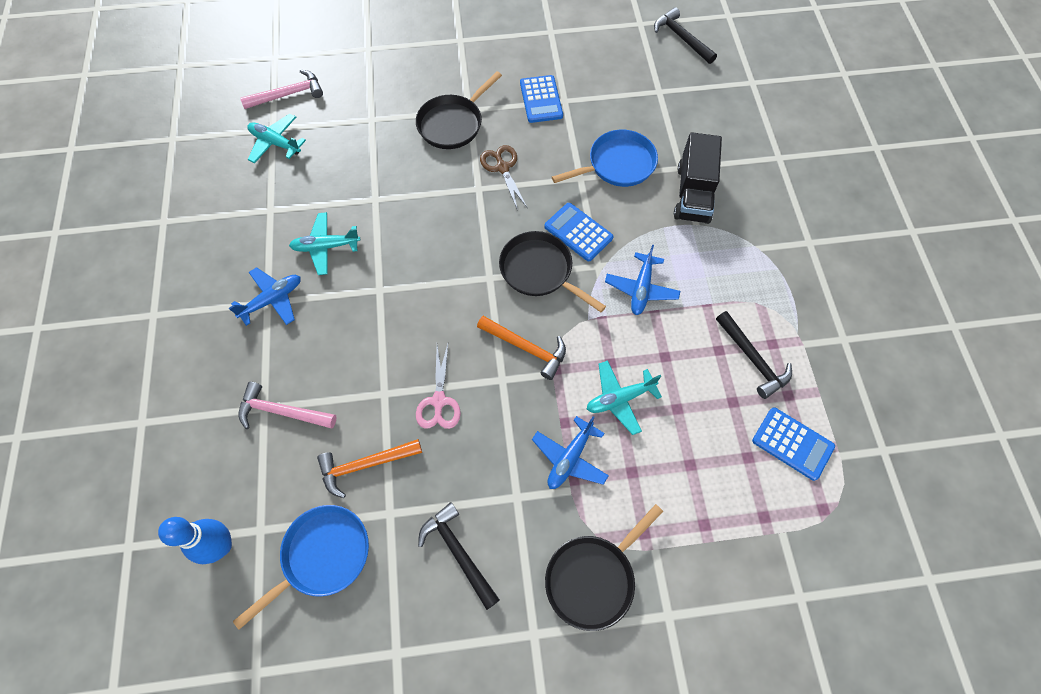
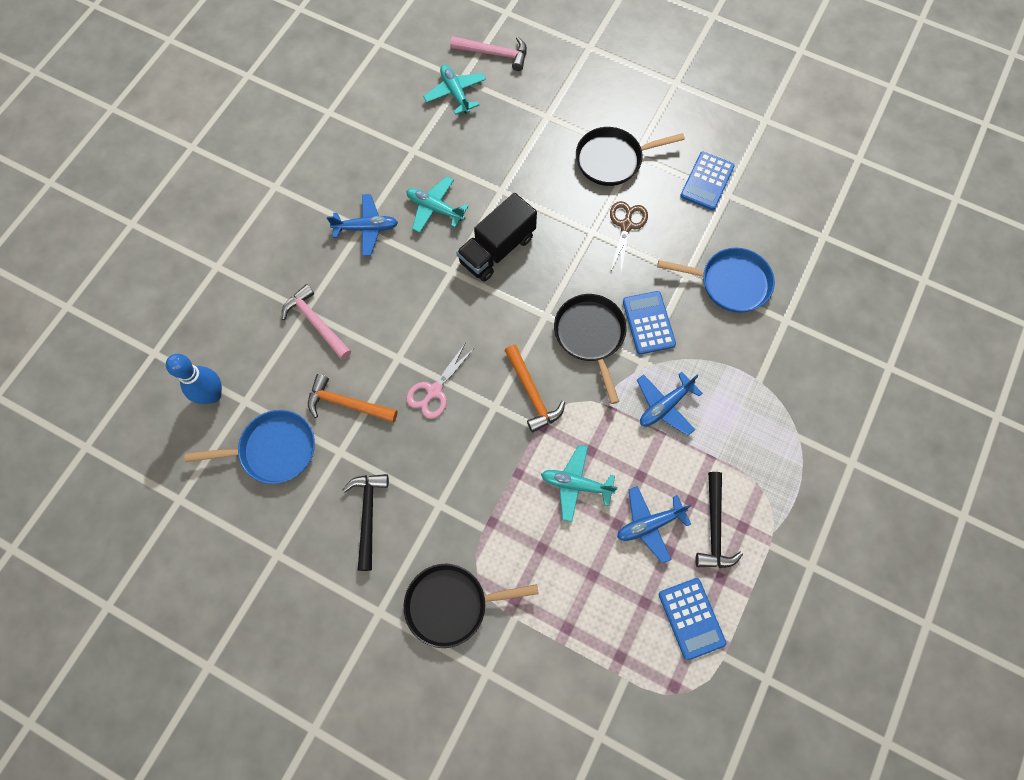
camera: 35 degrees right, 5 degrees up
blue plane [532,416,609,489] -> blue plane moved to [617,486,691,564]
black hammer [654,7,717,64] -> none
black truck [674,132,722,224] -> black truck moved to [456,193,537,281]

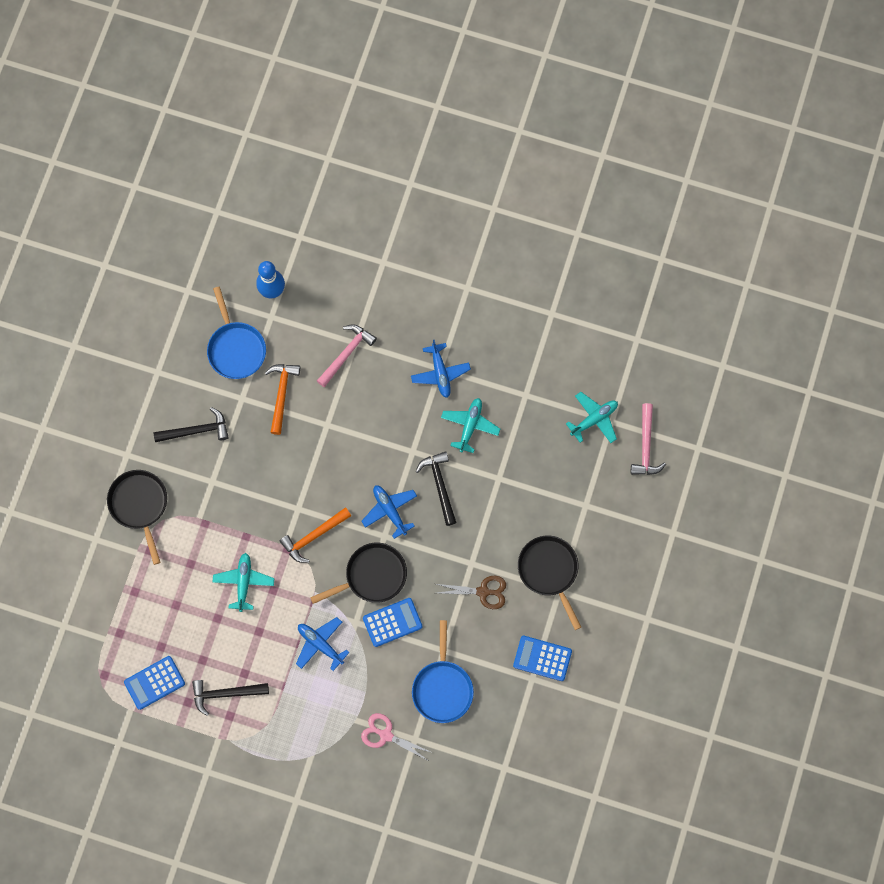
camera: 80 degrees right, 5 degrees up
pink scissors [406,344,473,419] -> pink scissors moved to [361,713,433,760]
black truck [456,193,537,281] -> black hammer [416,451,457,526]
blue plane [617,486,691,564] -> blue plane moved to [361,486,417,539]

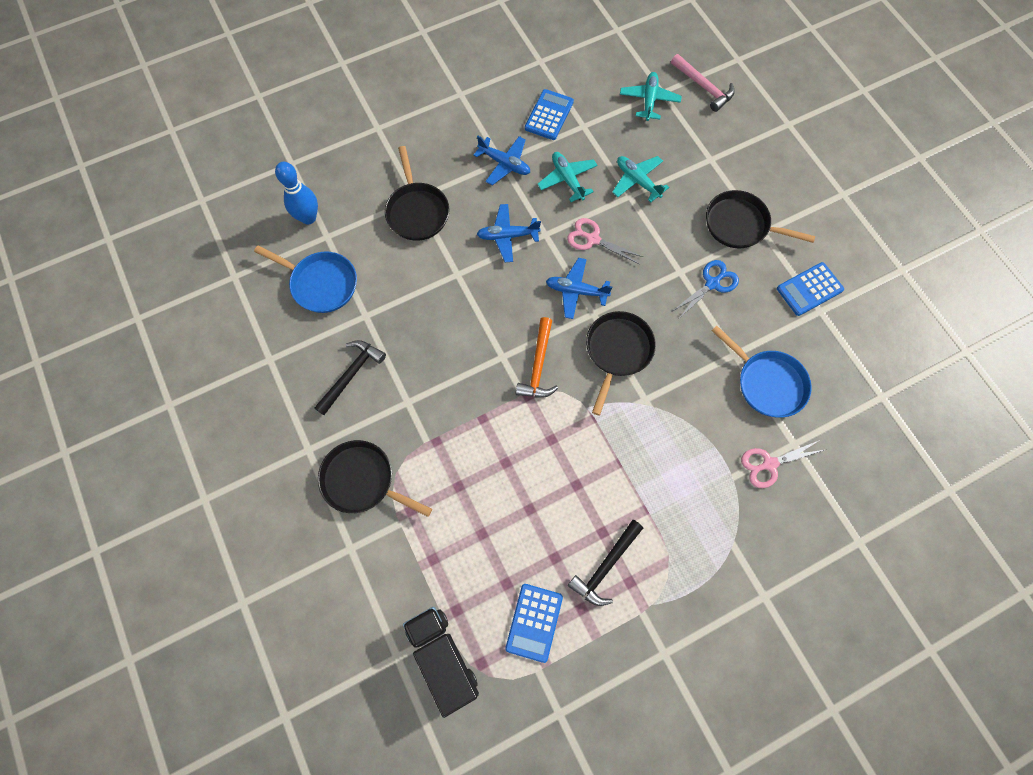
camera: 45 degrees left, 5 degrees down
turquoise plane [212,553,275,612] -> turquoise plane moved to [612,156,669,202]
orange hammer [265,364,300,435] -> none
blue plane [296,617,350,671] -> blue plane moved to [477,204,541,262]
pink hammer [317,324,377,387] -> black pan [385,146,450,241]
blue calculator [363,598,423,647] -> blue calculator moved to [525,89,574,140]
black hammer [416,451,457,526] -> pink scissors [567,218,643,264]
brown scissors [436,576,506,609] -> blue scissors [671,260,739,317]
none -> black truck [403,607,479,718]

